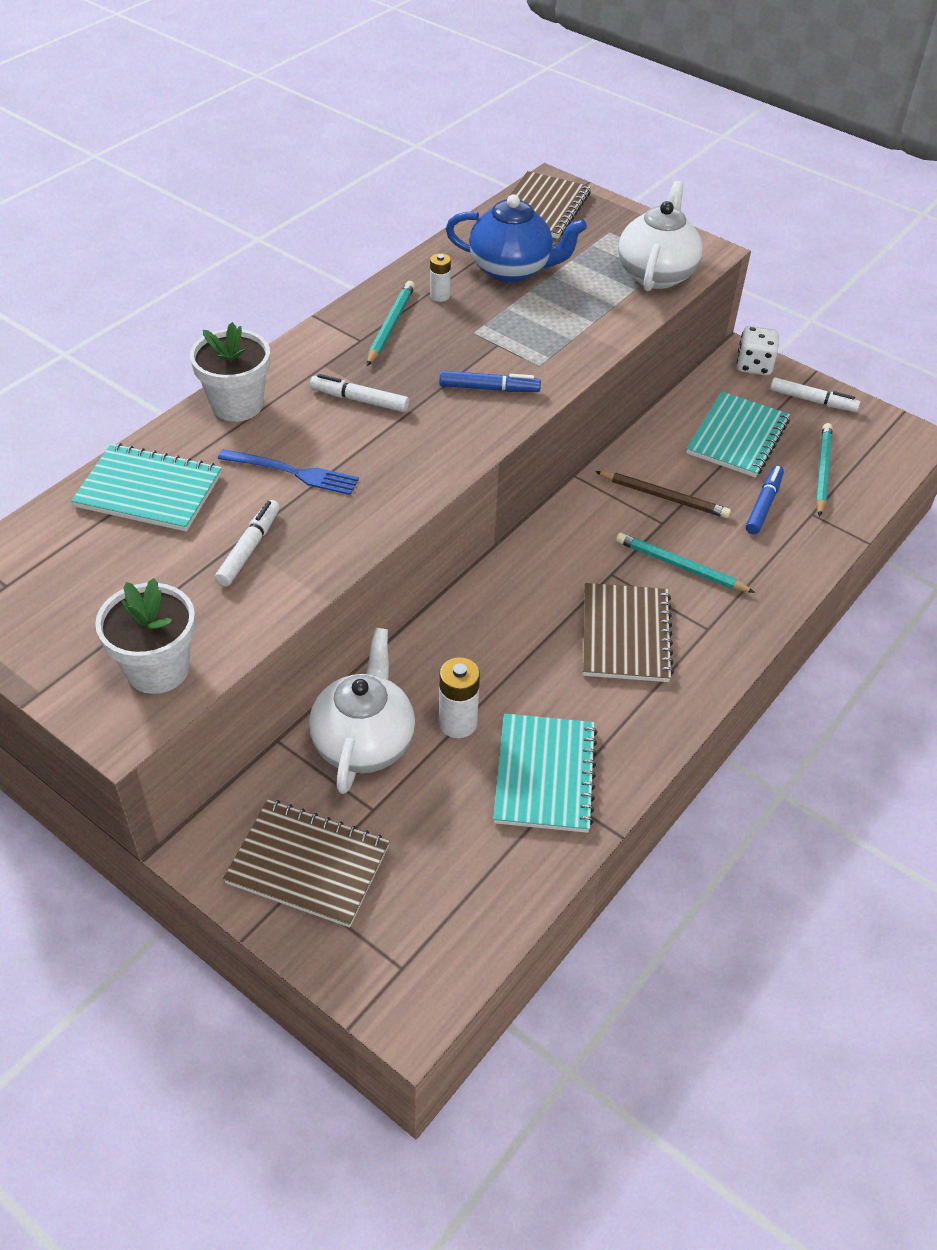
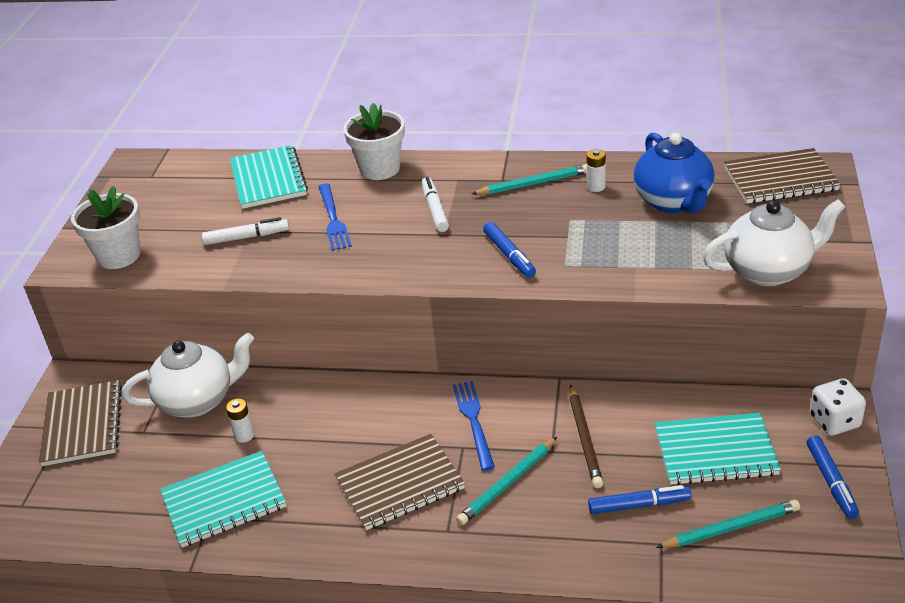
camera: 65 degrees right, 10 degrees down
white battery [439,657,480,738] -> white battery [226,399,254,443], size x0.63
turquoise pencil [616,533,755,593] -> turquoise pencil turned 135 degrees counterclockwise [456,437,557,525]
white marker [770,377,860,412] -> blue marker [807,435,859,519]
none -> blue fork [453,381,495,471]

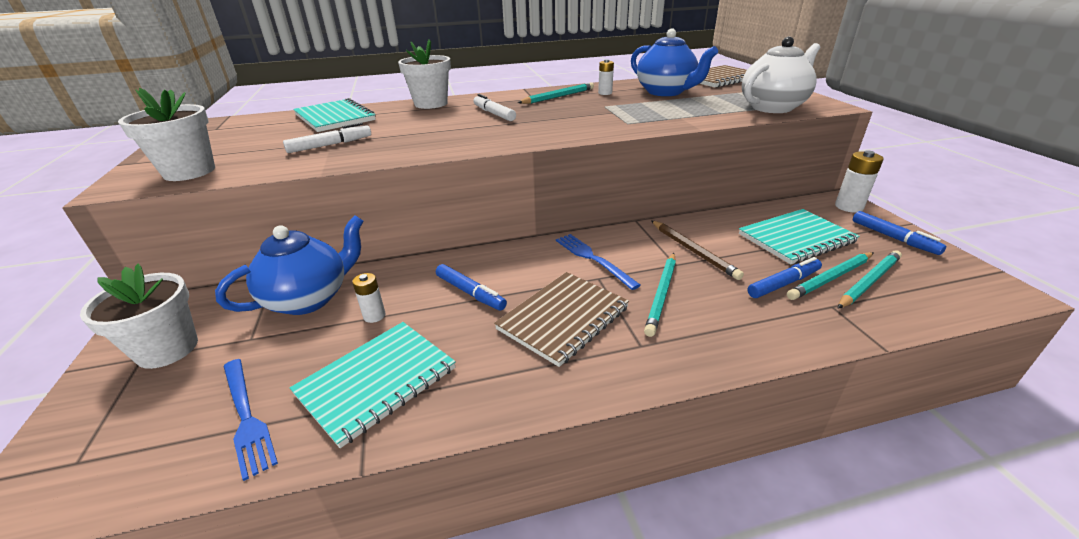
camera: 25 degrees left, 5 degrees down
brown notebook [39,380,122,466] -> white flower pot [80,263,198,369]
white teapot [122,332,254,417] -> blue teapot [215,215,364,315]
blue fork [318,183,352,251] -> blue fork moved to [223,359,278,481]
blue marker [483,222,536,278] -> blue marker moved to [436,264,507,310]
white dice [810,378,866,436] -> white battery [835,150,884,213]
none -> turquoise pencil [787,252,874,300]

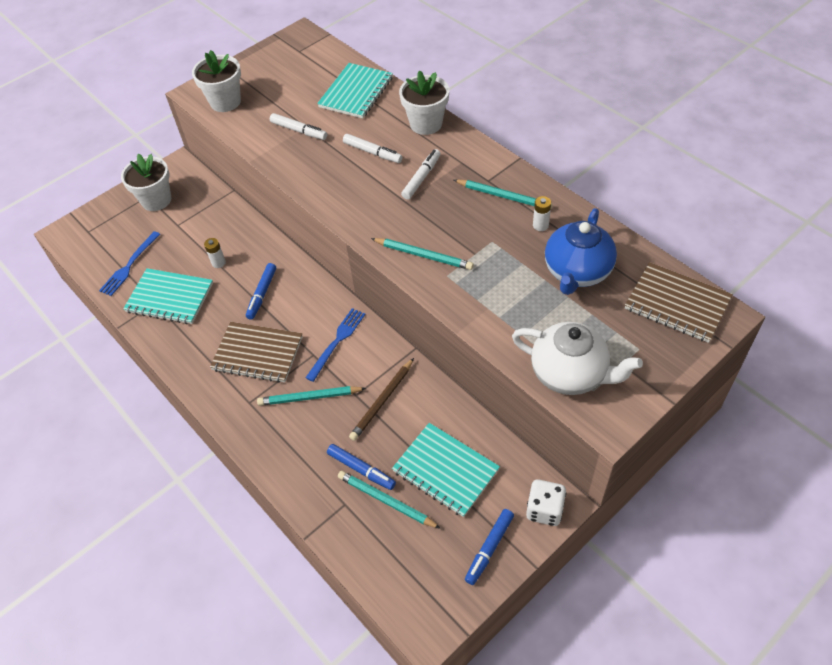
camera: 65 degrees right, 20 degrees up
blue teapot [215,215,364,315] -> none
white battery [835,150,884,213] -> white dice [526,479,566,526]
turquoise pencil [837,250,902,309] -> turquoise pencil moved to [371,238,474,270]
none -> white marker [343,134,403,163]

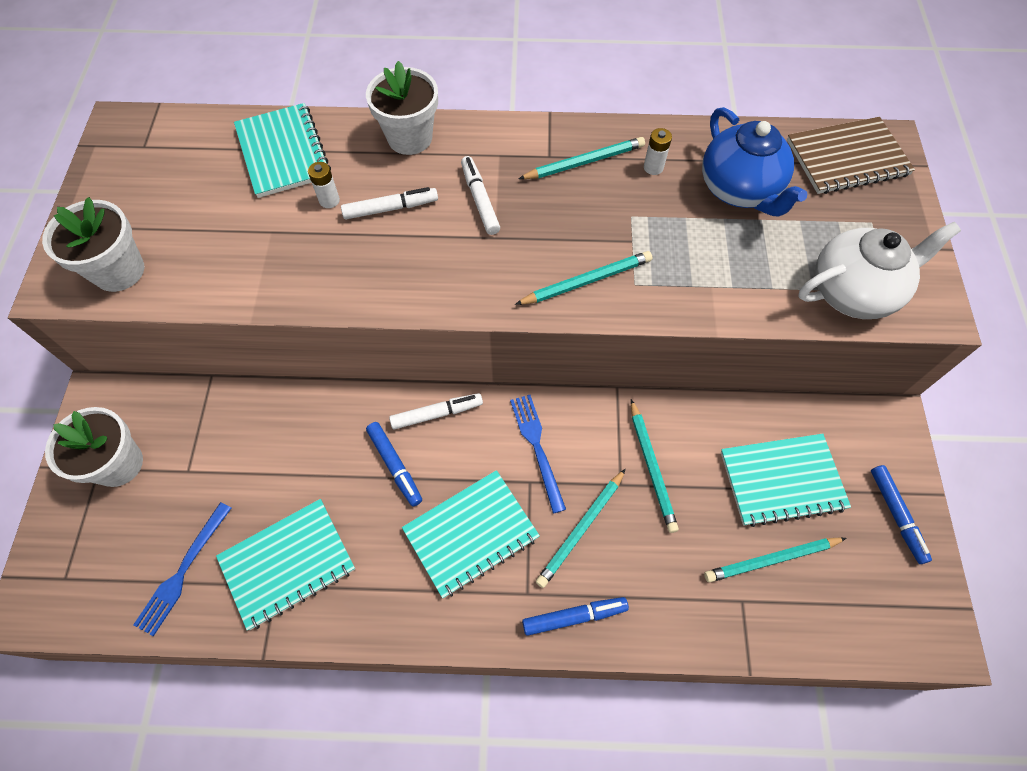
camera: 50 degrees left, 10 degrees up
blue fork [99,231,160,296] -> blue fork turned 45 degrees clockwise [133,502,232,636]
white battery [204,238,226,268] -> white battery moved to [308,162,340,208]
brown notebook [210,322,303,383] -> turquoise notebook [402,470,540,598]
white marker [270,113,327,140] -> white marker moved to [389,393,483,430]
blue marker [327,444,396,490] -> blue marker moved to [522,597,629,636]
brown pencil [349,358,414,441] -> turquoise pencil [631,399,679,533]
white dice [526,479,566,526] -> none

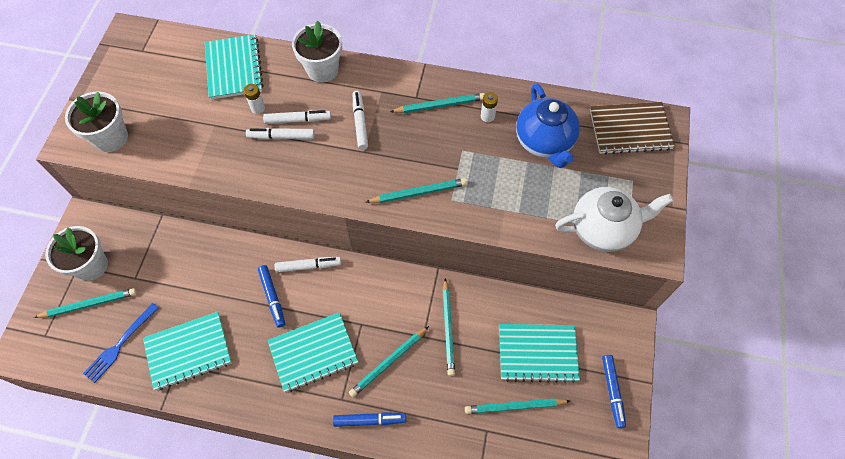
camera: 10 degrees right, 0 degrees up
blue fork [510,395,566,513] -> none
none -> turquoise pencil [34,288,137,318]
none -> white marker [246,128,315,139]

